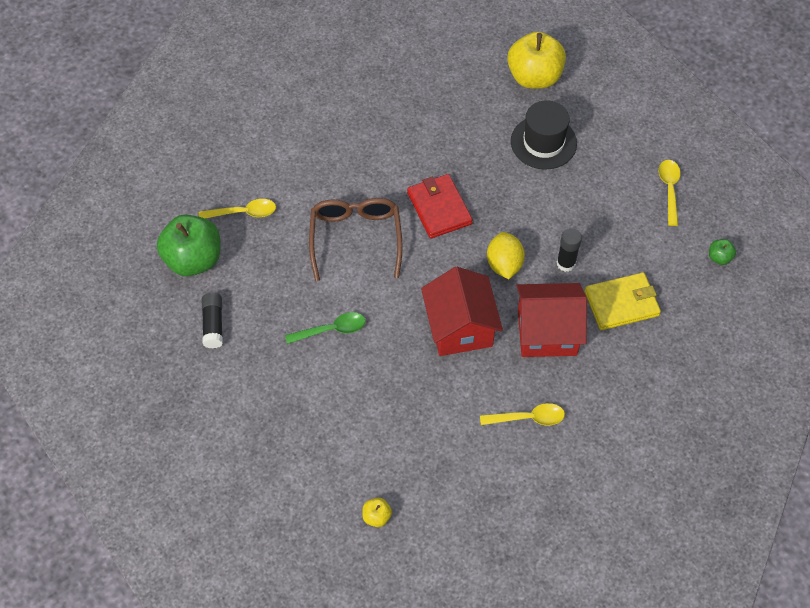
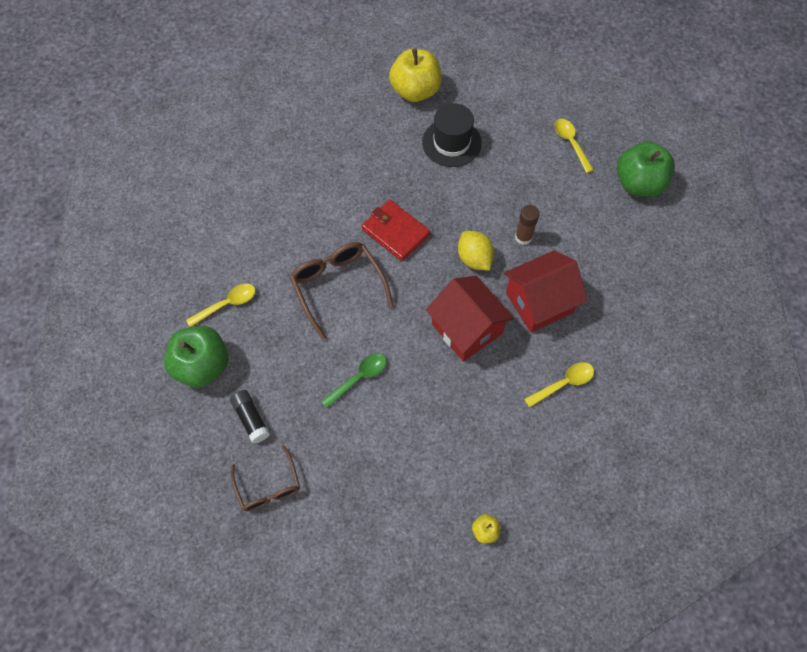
camera: 25 degrees left, 5 degrees up
black glue stick [557,228,582,272] -> brown glue stick [515,205,540,245]
yellow wallet [585,272,661,330] -> none
green apple [709,239,736,265] -> green apple [617,142,675,197], size x2.36
none -> brown glasses [231,445,300,511]

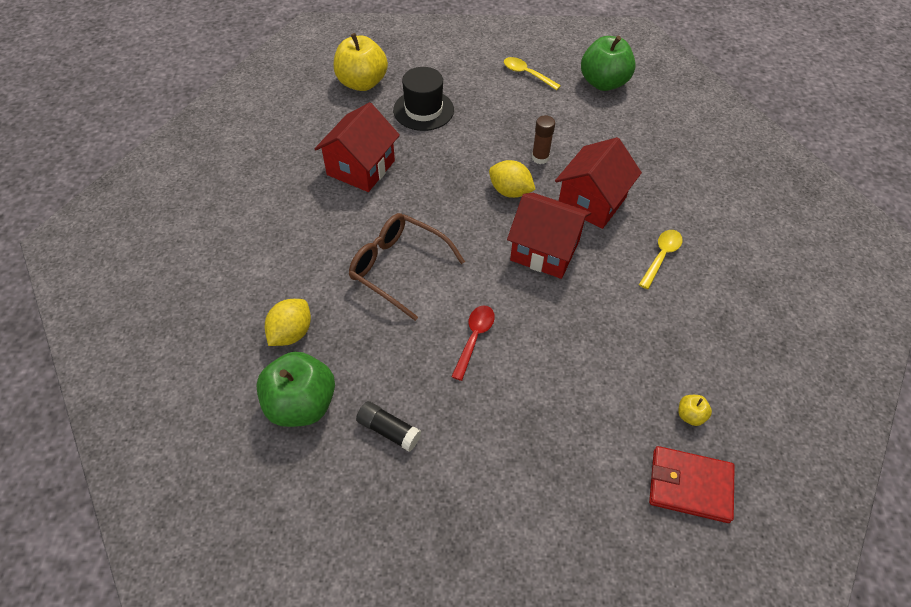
camera: 30 degrees left, 10 degrees down
yellow spoon [186,284,255,327] -> yellow lemon [265,299,311,346]
brown glasses [231,445,300,511] -> none
green spoon [321,353,386,408] -> red spoon [451,305,495,381]
red wallet [361,200,430,261] -> red wallet moved to [649,446,735,523]
none -> red house [315,102,400,192]

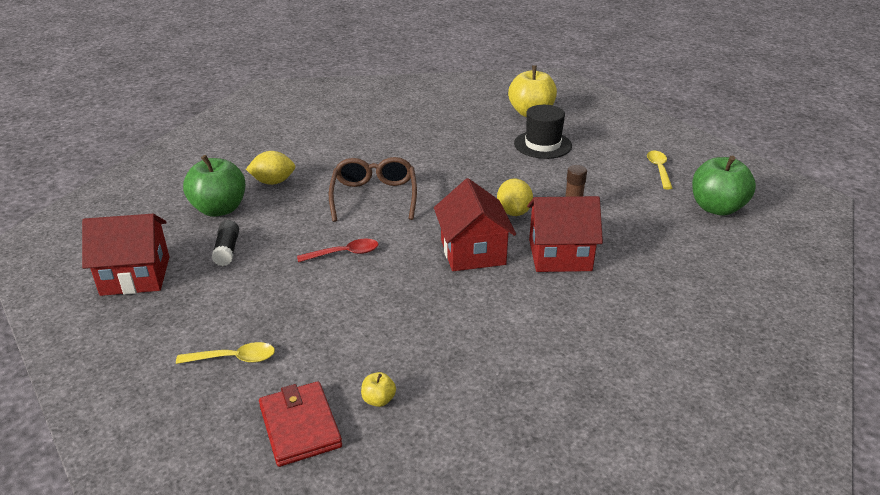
camera: 55 degrees right, 20 degrees down
red house [315,102,400,192] -> red house moved to [82,214,169,296]
yellow spoon [639,230,683,289] -> yellow spoon moved to [176,342,275,364]

